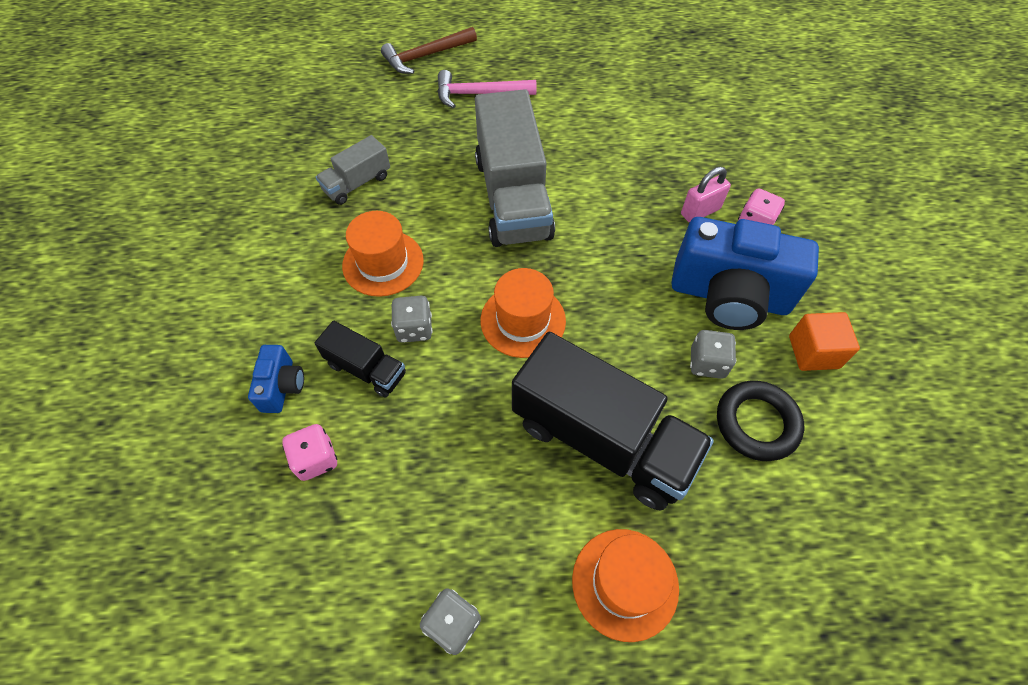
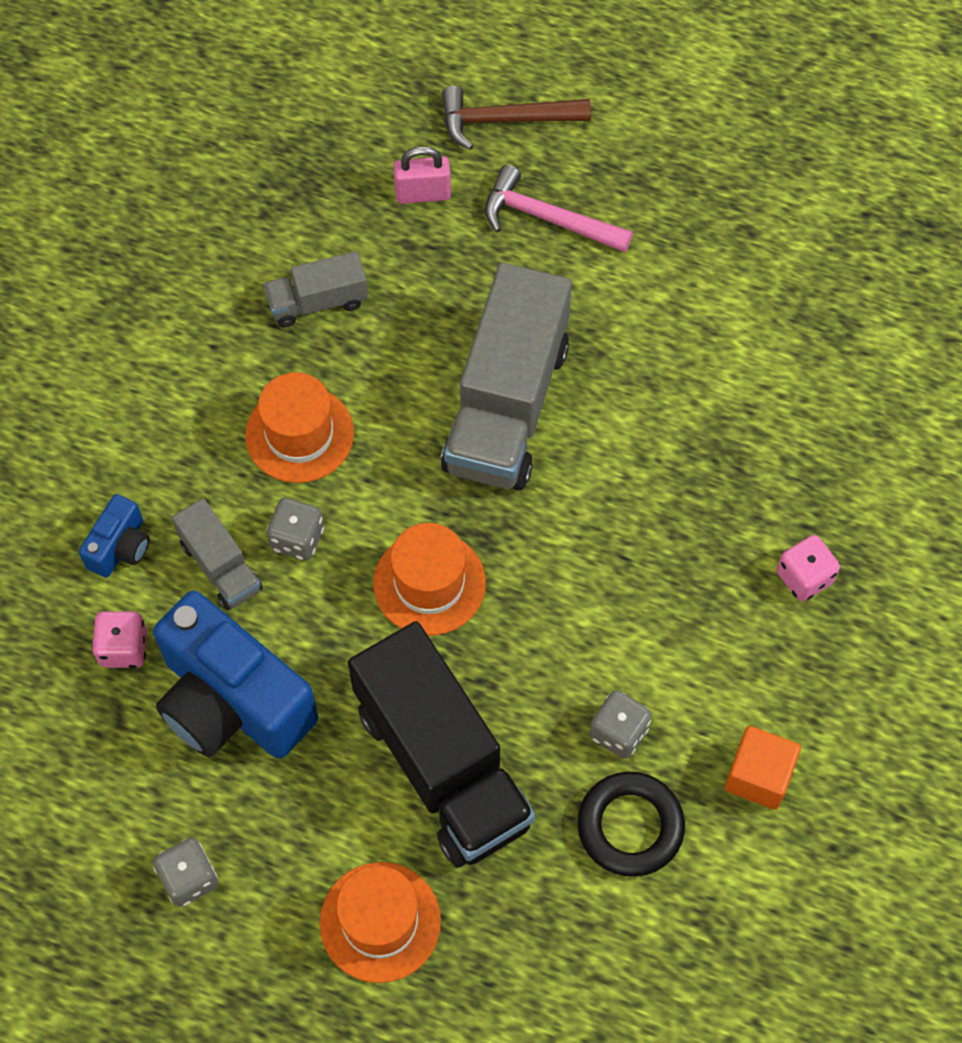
camera: 25 degrees right, 5 degrees up
black truck [315,321,406,398] -> grey truck [172,498,263,611]
blue camera [671,217,819,330] -> blue camera moved to [153,591,318,759]
pink padlock [681,167,731,223] -> pink padlock moved to [393,146,451,204]

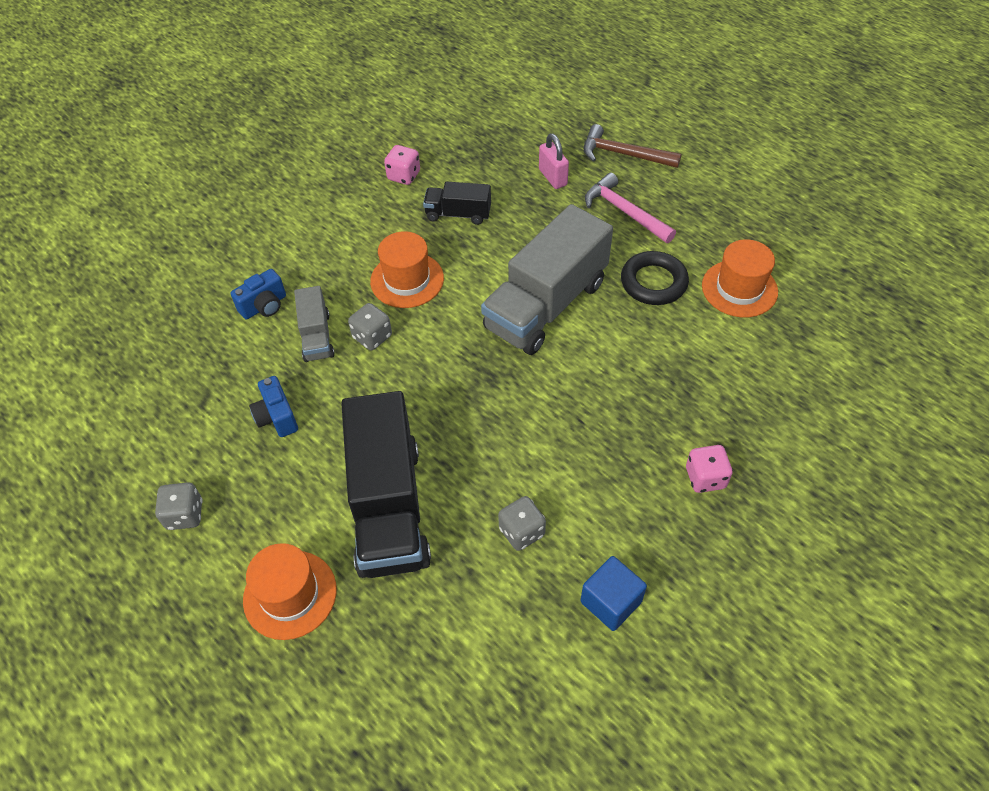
camera: 25 degrees right, 10 degrees down
pink dice [92,611,147,668] -> pink dice moved to [384,145,420,185]
blue camera [153,591,318,759] -> blue camera [249,376,298,437], size x0.46
grey truck [264,251,368,327] -> black truck [423,182,491,225]
orange hat [373,523,486,635] -> orange hat moved to [702,239,778,317]
pink padlock [393,146,451,204] -> pink padlock turned 45 degrees clockwise [539,133,569,189]
black ring [577,772,685,877] -> black ring moved to [621,251,689,305]
orange cube [724,726,801,810] -> blue cube [581,556,647,631]

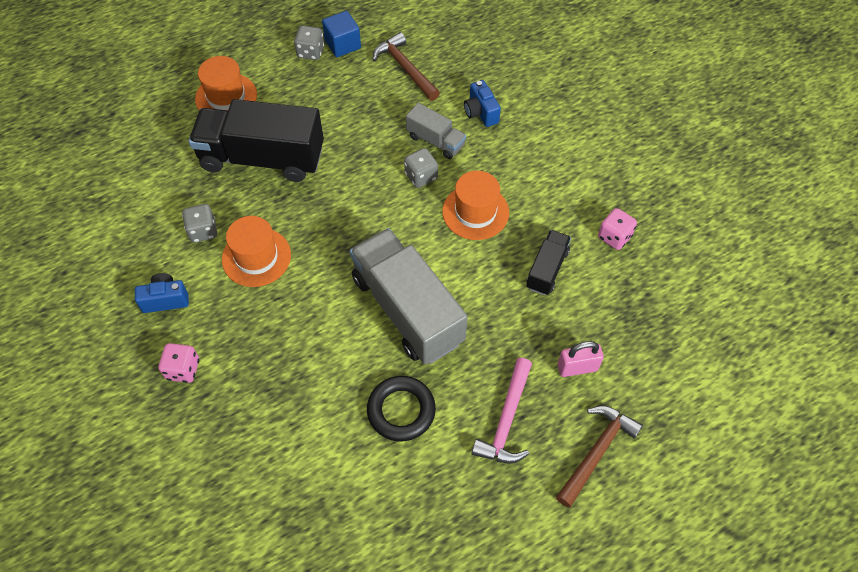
camera: 105 degrees right, 5 degrees up
blue camera [249,376,298,437] -> blue camera moved to [135,273,189,313]
grey truck [294,286,335,362] -> grey truck turned 150 degrees counterclockwise [406,103,466,159]
blue cube [581,556,647,631] -> blue cube moved to [322,11,361,57]
pink hammer [585,173,676,243] -> pink hammer turned 135 degrees clockwise [472,358,532,463]
orange hat [702,239,778,317] -> orange hat moved to [222,216,291,287]
none -> brown hammer [373,32,440,101]

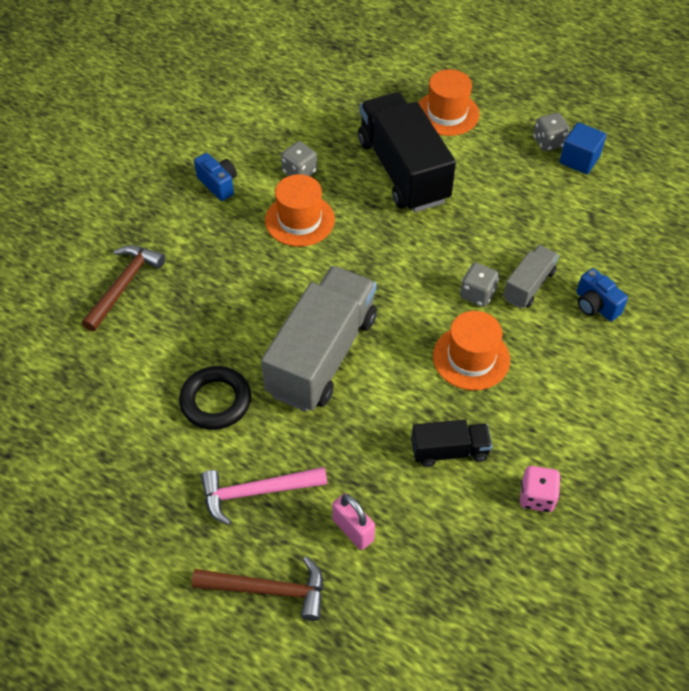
camera: 60 degrees right, 5 degrees down
pink dice [158,343,199,383] -> none
brown hammer [373,32,440,101] -> brown hammer moved to [82,245,165,331]
grey truck [406,103,466,159] -> grey truck turned 150 degrees counterclockwise [503,245,559,308]
blue camera [464,80,501,127] -> blue camera turned 75 degrees counterclockwise [576,268,628,321]

